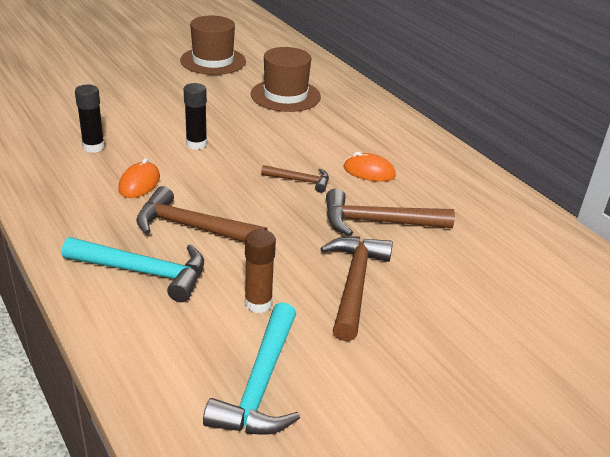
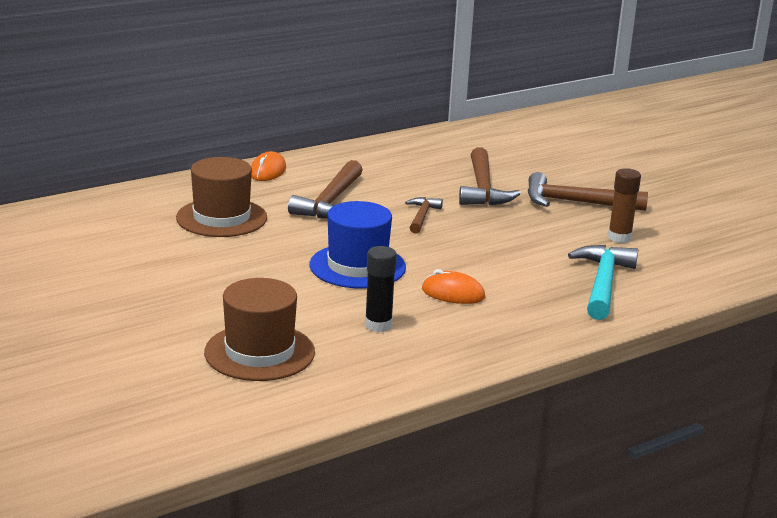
camera: 90 degrees left, 10 degrees down
brown hammer [136,186,268,242] -> brown hammer moved to [288,160,362,218]
brown hat [180,15,246,75] -> brown hat moved to [204,278,315,381]
black glue stick [184,83,207,150] -> blue hat [310,201,406,289]
turquoise hammer [203,302,300,435] -> none
orange mouse [344,152,396,182] -> orange mouse moved to [251,151,286,181]

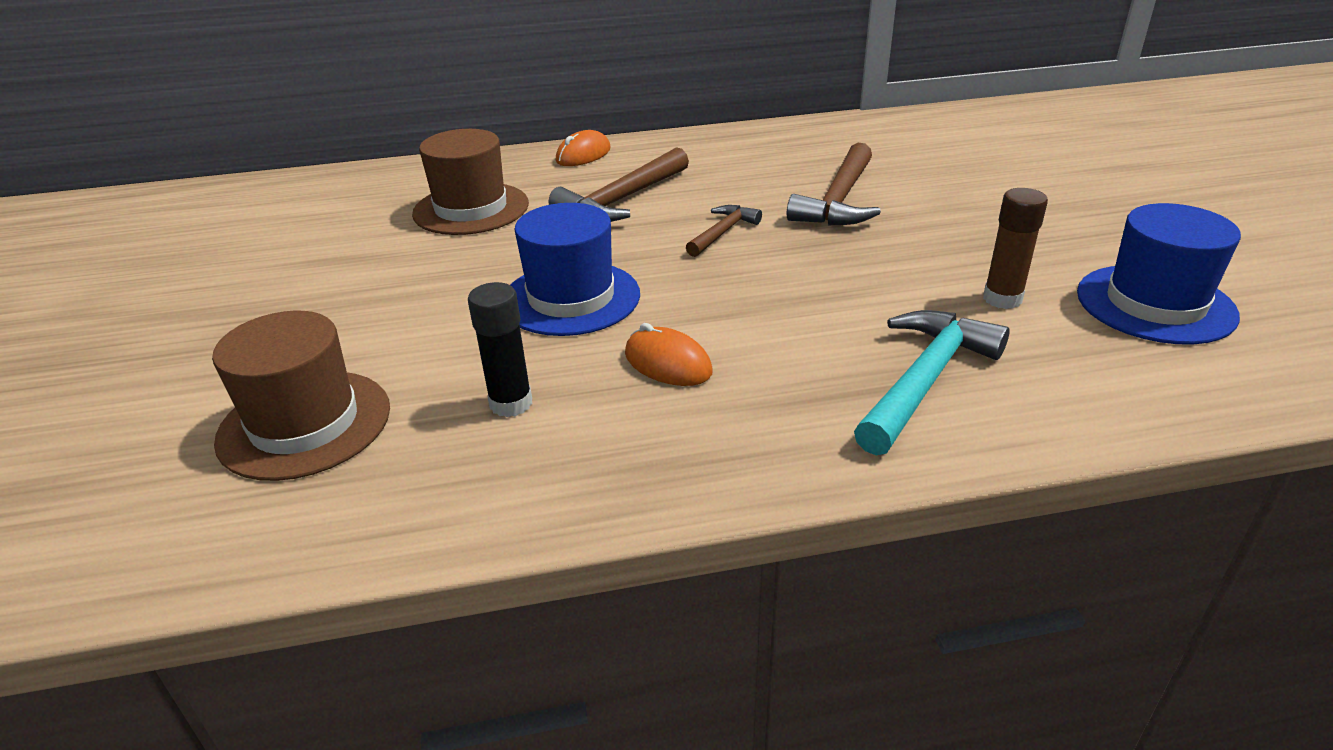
camera: 25 degrees right, 10 degrees up
brown hammer [527,172,648,211] -> none
none -> blue hat [1077,203,1241,345]

